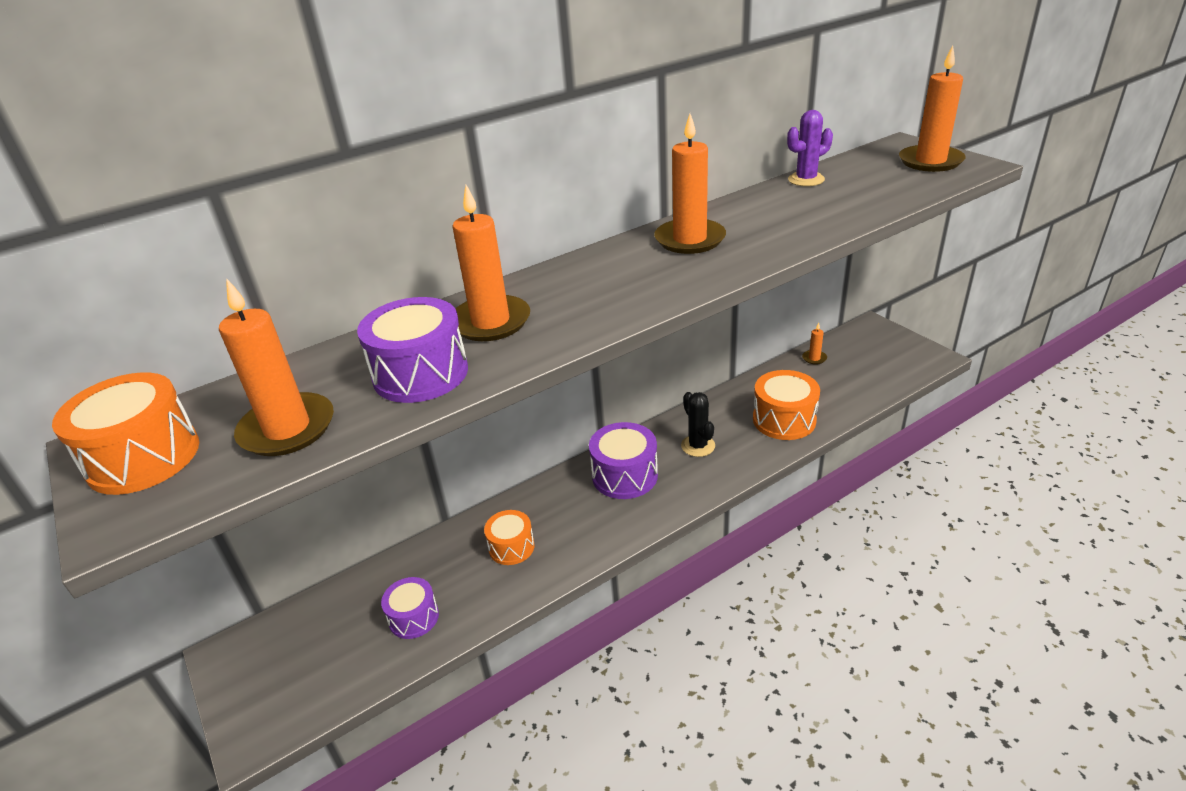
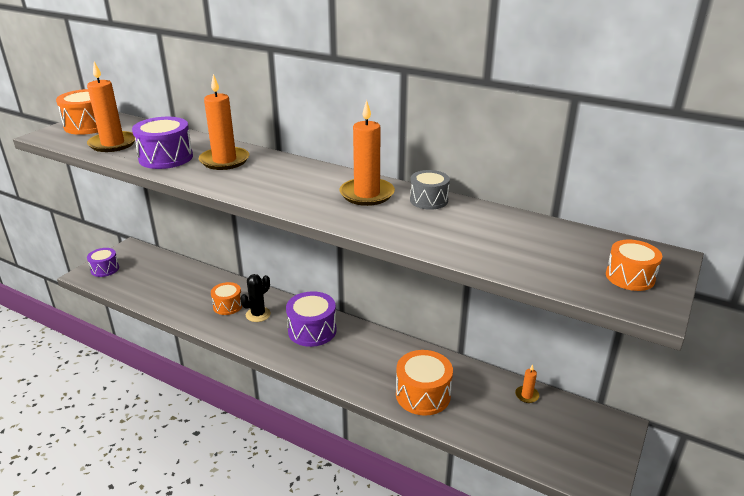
camera: 60 degrees right, 5 degrees down
purple drum [381,577,439,639] -> purple drum moved to [87,248,119,277]
black cactus [681,392,715,457] -> black cactus moved to [240,274,271,322]
purple cactus [787,110,833,186] -> none
orange candle [899,46,966,172] -> orange drum [606,240,662,291]
none -> grey drum [410,170,450,210]

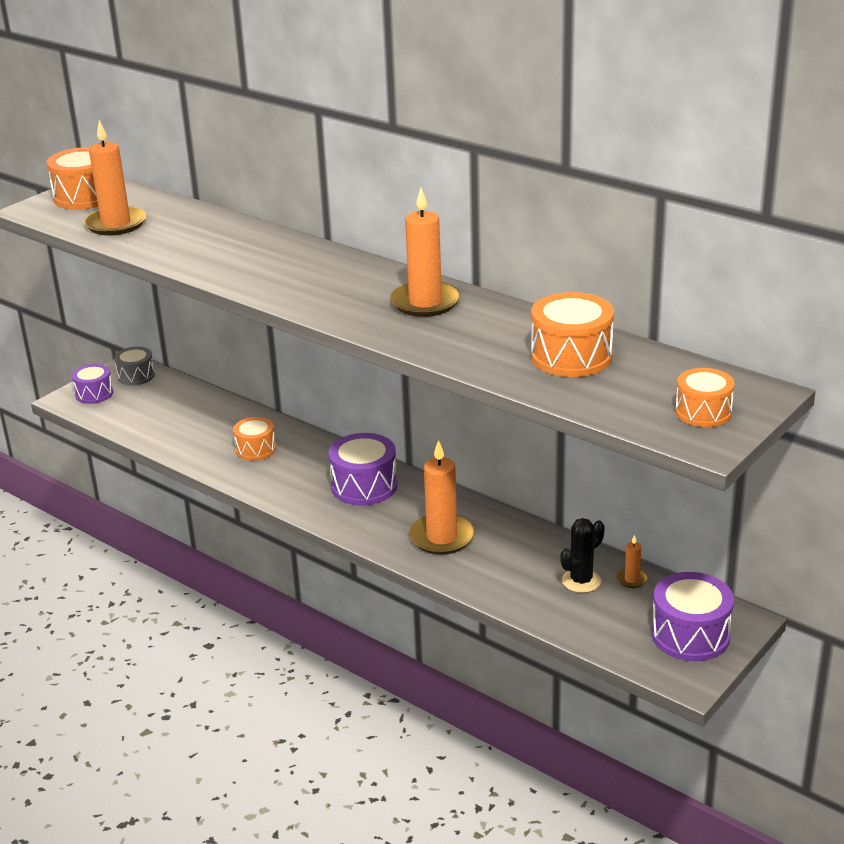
camera: 10 degrees right, 0 degrees up
purple drum [132,117,193,169] -> purple drum moved to [651,572,734,661]
orange candle [199,74,249,170] -> orange candle moved to [409,440,475,555]
black cactus [240,274,271,322] -> black cactus moved to [560,518,605,593]
orange drum [396,350,453,416] -> orange drum moved to [531,292,614,377]
grey drum [410,170,450,210] -> grey drum moved to [114,347,155,386]

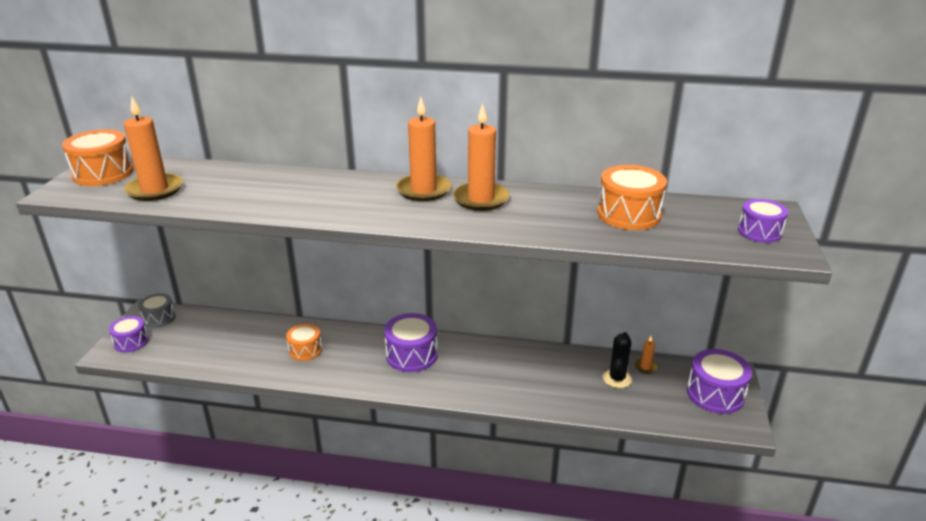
camera: 30 degrees left, 0 degrees up
orange candle [409,440,475,555] -> orange candle moved to [396,97,451,201]
orange drum [675,368,735,427] -> purple drum [738,199,788,243]

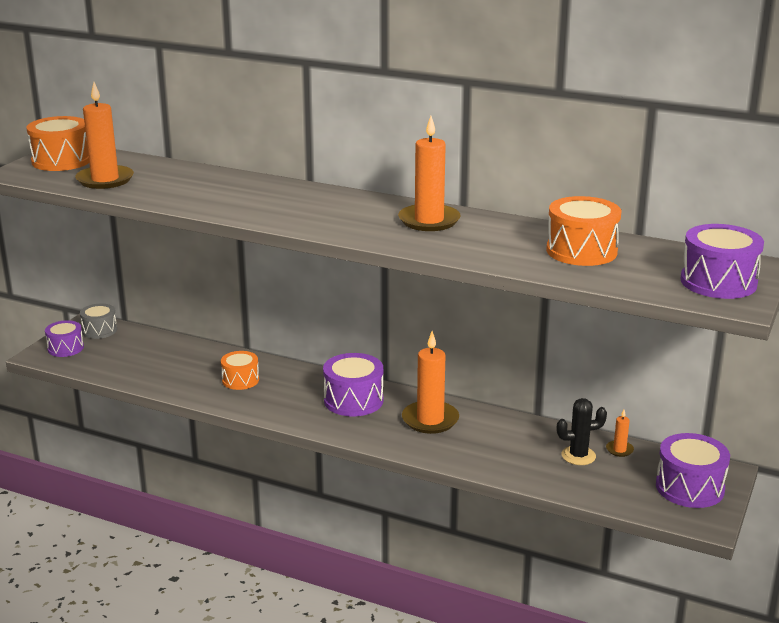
camera: 15 degrees right, 5 degrees down
orange candle [396,97,451,201] -> orange candle moved to [402,331,459,434]
black cactus [603,332,632,388] -> black cactus turned 45 degrees clockwise [557,398,607,465]
purple drum [738,199,788,243] -> purple drum [680,224,764,299], size x1.56

